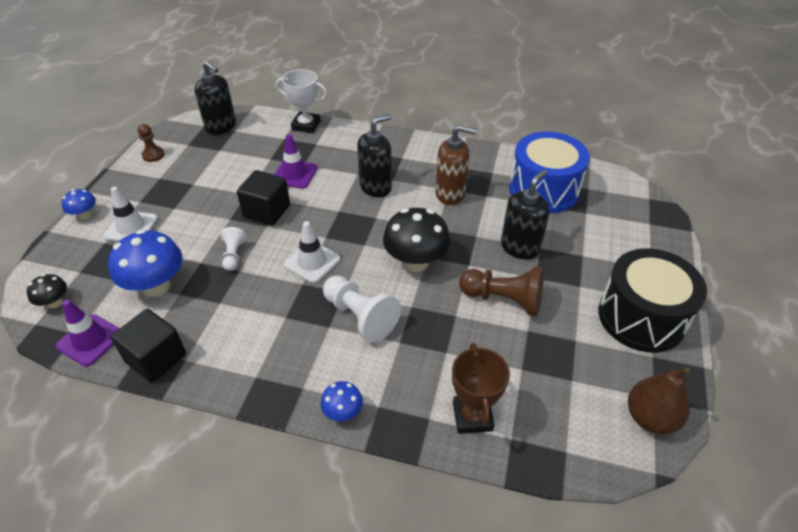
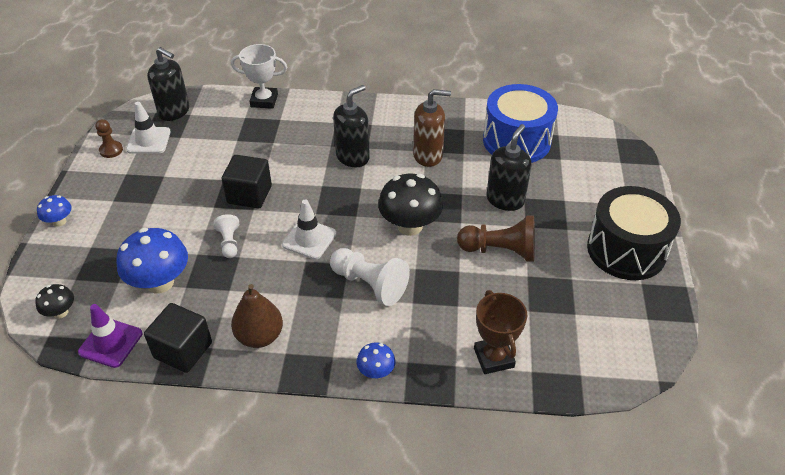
camera: 10 degrees left, 0 degrees up
white traffic cone [104,187,158,242] -> white traffic cone moved to [126,102,171,154]
purple traffic cone [274,134,318,189] -> none
brown pear [628,367,690,434] -> brown pear moved to [231,284,283,348]

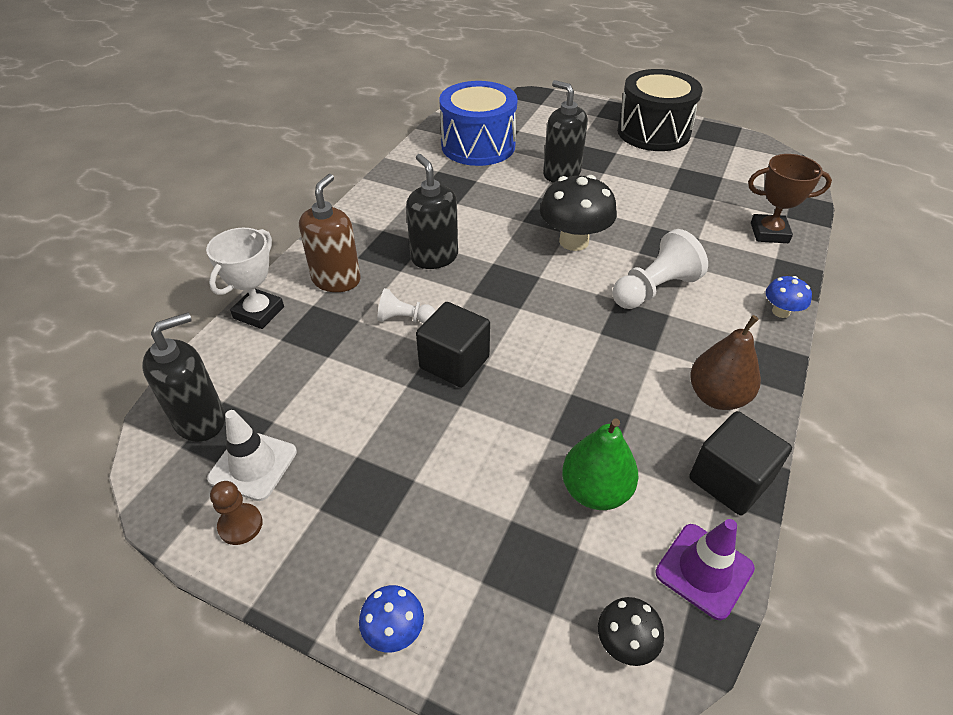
camera: 70 degrees left, 0 degrees up
blue mushroom [116,228,188,294] -> green pear [562,418,639,510]
white pawn [213,214,239,258] -> white pawn moved to [377,288,435,323]
white traffic cone [282,200,336,259] -> none
brown soap dispenser [413,89,451,167] -> brown soap dispenser moved to [299,174,361,292]
brown pawn [457,215,535,262] -> none

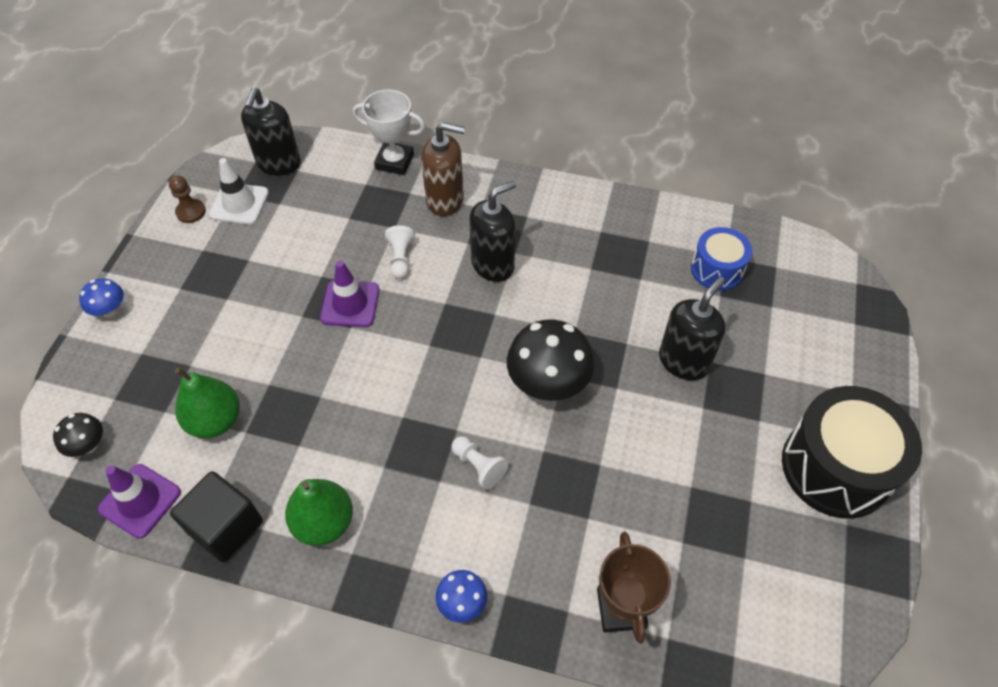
camera: 80 degrees right, 10 degrees up
black soap dispenser [142,312,225,442] -> black soap dispenser turned 60 degrees clockwise [241,87,301,175]
black cube [416,302,490,388] -> purple traffic cone [320,261,380,327]
blue drum [439,81,518,166] -> blue drum [691,227,752,291], size x0.57
white pawn [612,229,708,309] -> white pawn [451,436,508,490], size x0.57
brown pear [690,315,761,410] -> green pear [285,479,353,546]

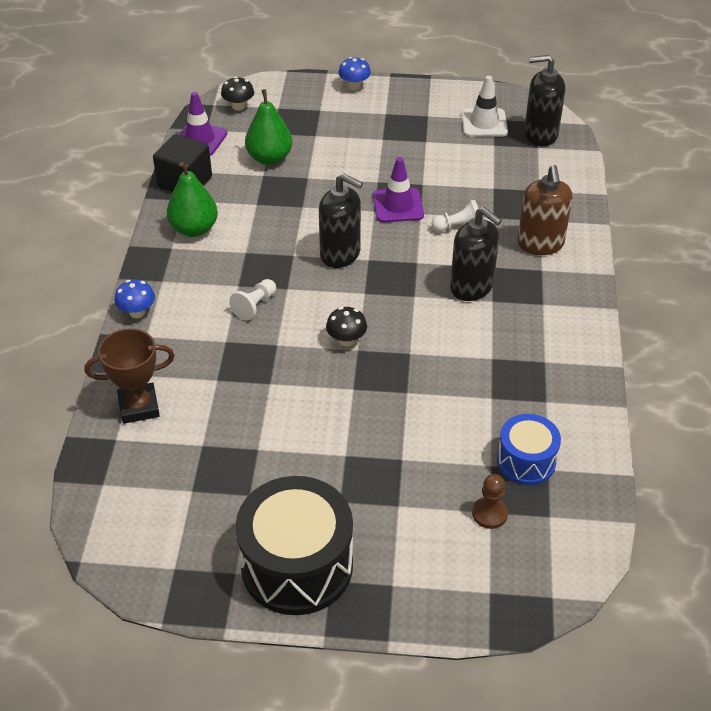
camera: 80 degrees right, 10 degrees down
brown pawn [169,175,206,223] -> brown pawn moved to [472,474,508,529]
white trophy [353,90,425,175] -> none
black mushroom [507,320,594,401] -> black mushroom [326,307,367,346], size x0.51
black soap dispenser [659,277,726,380] -> black soap dispenser moved to [319,173,363,268]

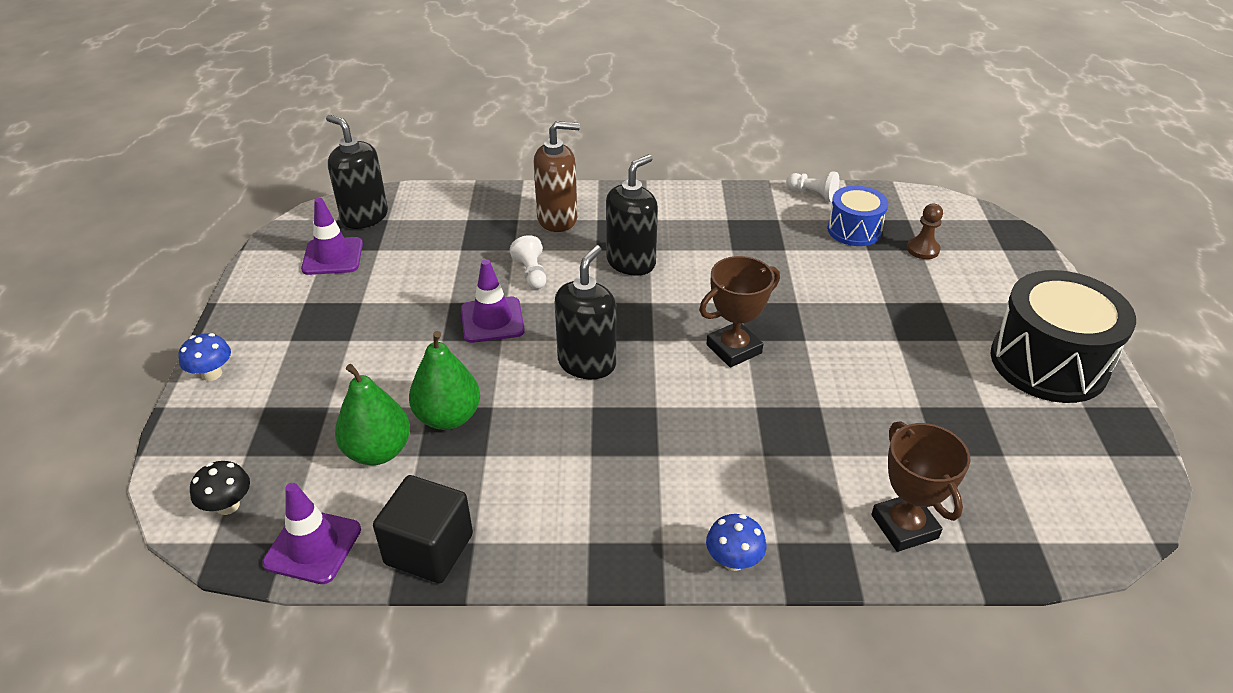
camera: 95 degrees left, 5 degrees down
green pear [167,162,218,237] -> green pear moved to [409,331,480,430]
white pawn [229,279,276,320] -> white pawn moved to [786,171,839,202]
black mushroom [326,307,367,346] -> brown trophy [699,256,780,367]
white traffic cone [461,76,508,137] -> purple traffic cone [301,198,363,275]
black soap dispenser [524,55,565,146] -> black soap dispenser turned 135 degrees clockwise [326,115,388,229]

